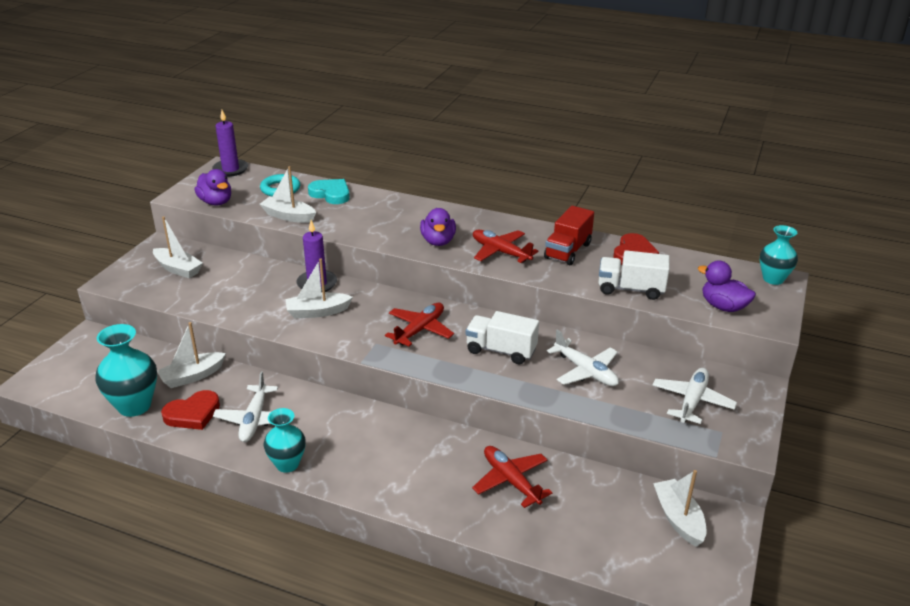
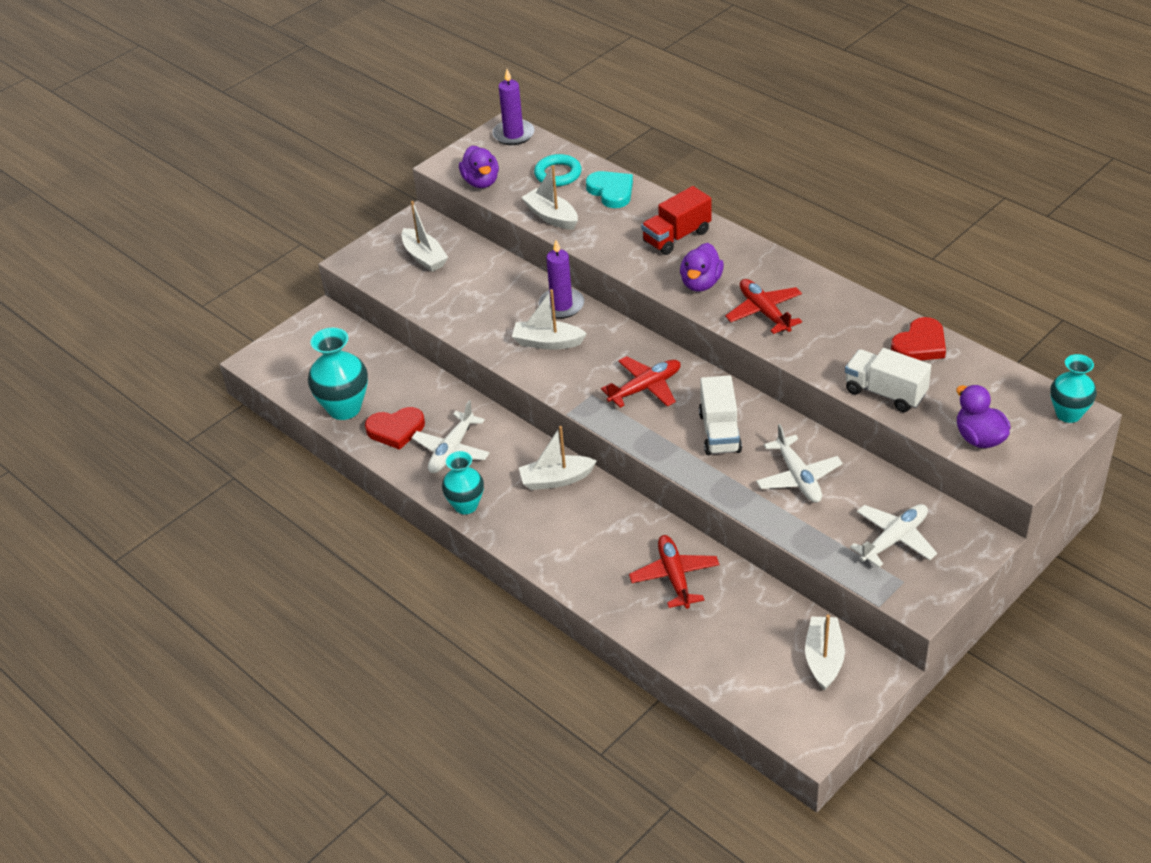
camera: 25 degrees right, 10 degrees up
white boat [157,322,226,388] -> white boat moved to [519,426,597,490]
white truck [466,311,539,364] -> white truck turned 135 degrees counterclockwise [699,375,742,455]
red truck [544,206,594,265] -> red truck moved to [641,186,711,255]

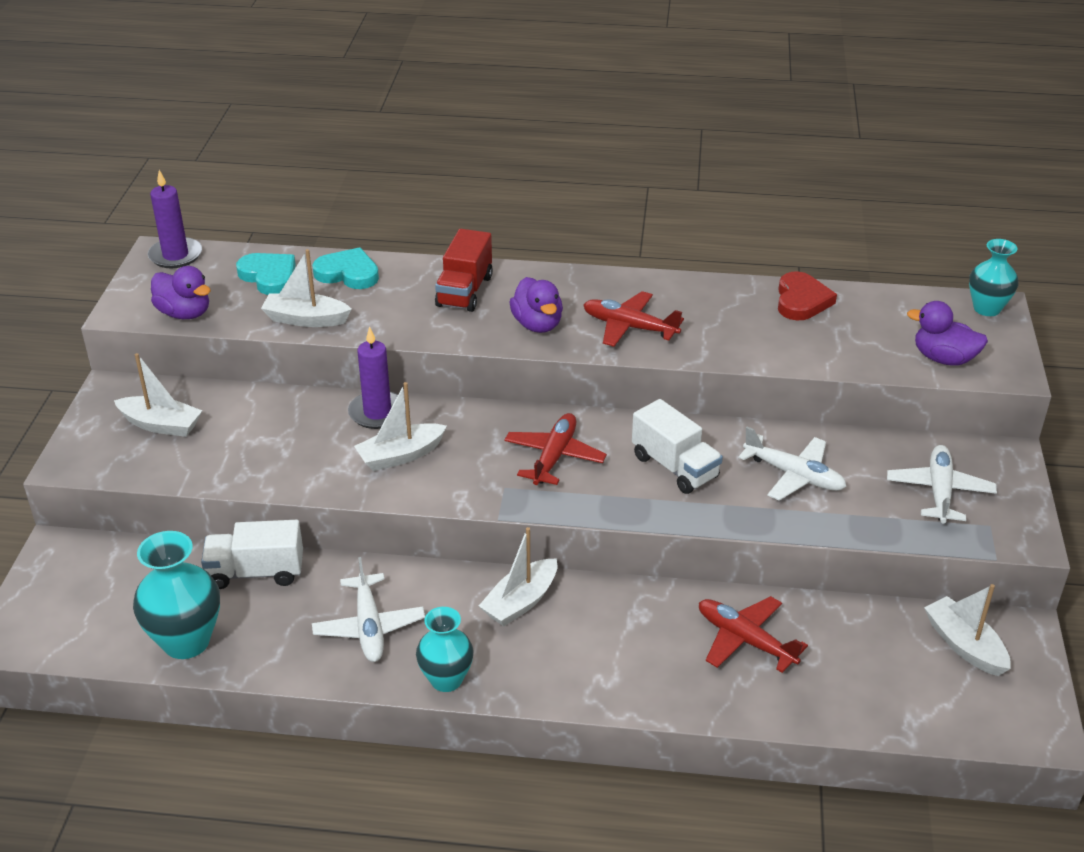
camera: 40 degrees left, 5 degrees down
red heart [365,407,425,450] -> none
turquoise ring [534,154,582,186] -> turquoise heart [236,253,296,295]
white truck [845,348,931,412] -> white truck moved to [201,520,303,589]

